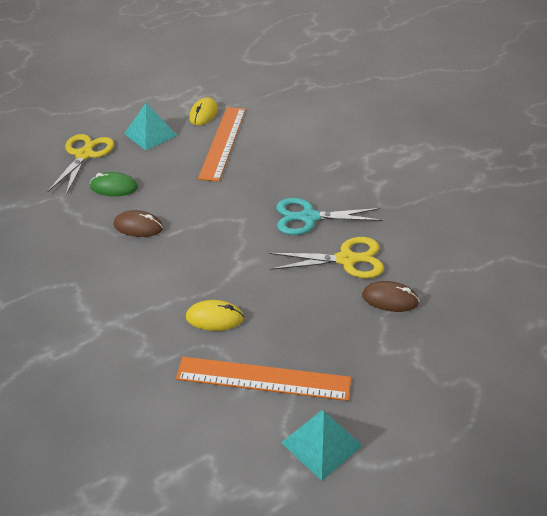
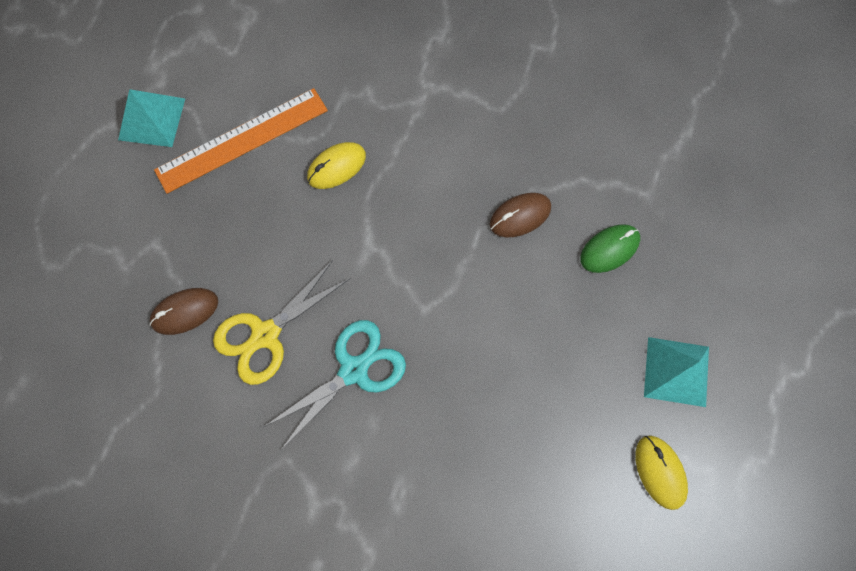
camera: 140 degrees right, 30 degrees up
yellow scissors [47,134,114,195] -> none
orange ruler [198,107,246,182] -> none

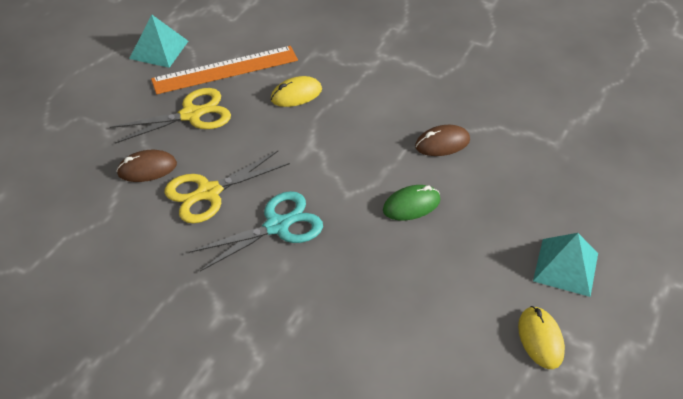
camera: 10 degrees right, 25 degrees down
green mouse [580,224,640,273] -> green mouse moved to [383,185,440,221]
none -> yellow scissors [110,88,231,144]

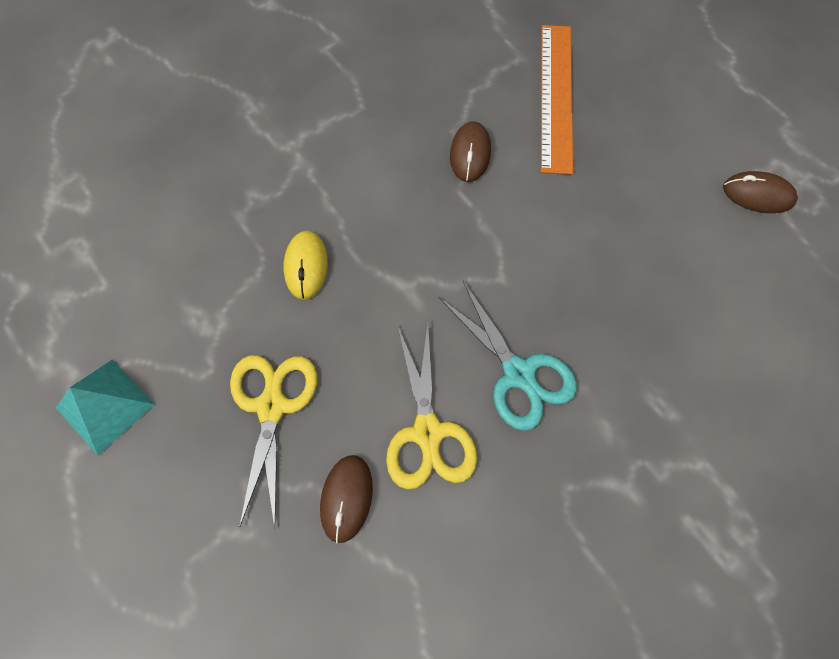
camera: 65 degrees left, 20 degrees up
orange ruler [151,46,298,94] -> orange ruler moved to [541,25,573,175]
turquoise scissors [189,191,323,271] -> turquoise scissors turned 150 degrees clockwise [438,281,577,431]
green mouse [383,185,440,221] -> none
yellow mouse [518,306,565,369] -> brown mouse [723,171,798,213]
turquoise pyramid [533,233,598,297] -> none

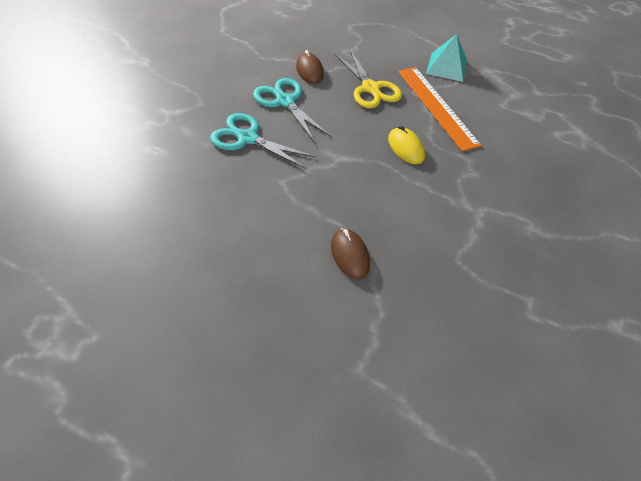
camera: 150 degrees right, 15 degrees down
yellow scissors [386,324,477,490] -> turquoise scissors [253,78,331,143]
orange ruler [541,25,573,175] -> orange ruler moved to [398,67,482,152]
brown mouse [723,171,798,213] -> none

